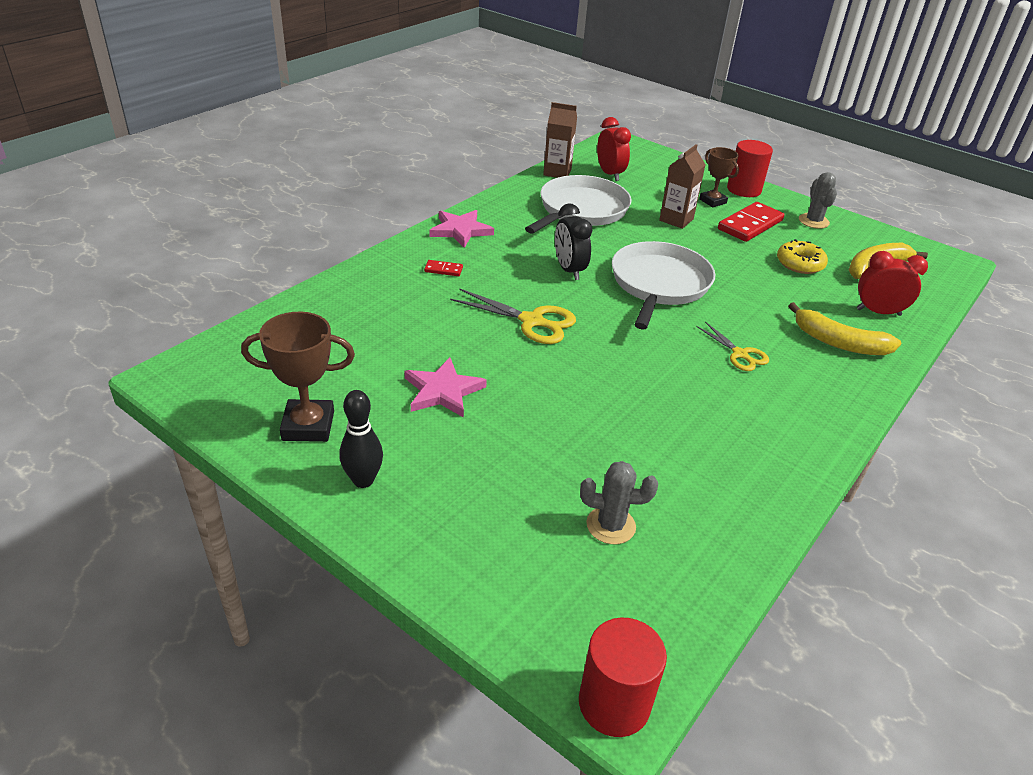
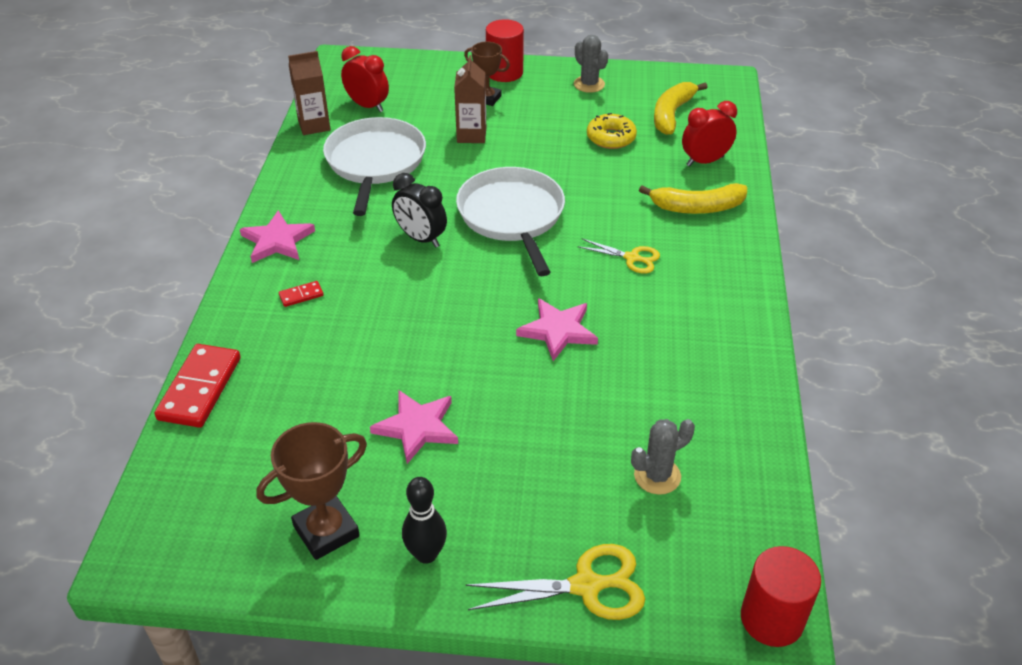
camera: 30 degrees left, 5 degrees up
yellow scissors [450,288,576,344] -> yellow scissors moved to [465,544,645,620]
red domino [718,202,784,242] -> red domino moved to [154,344,241,428]
none -> pink star [516,298,598,361]

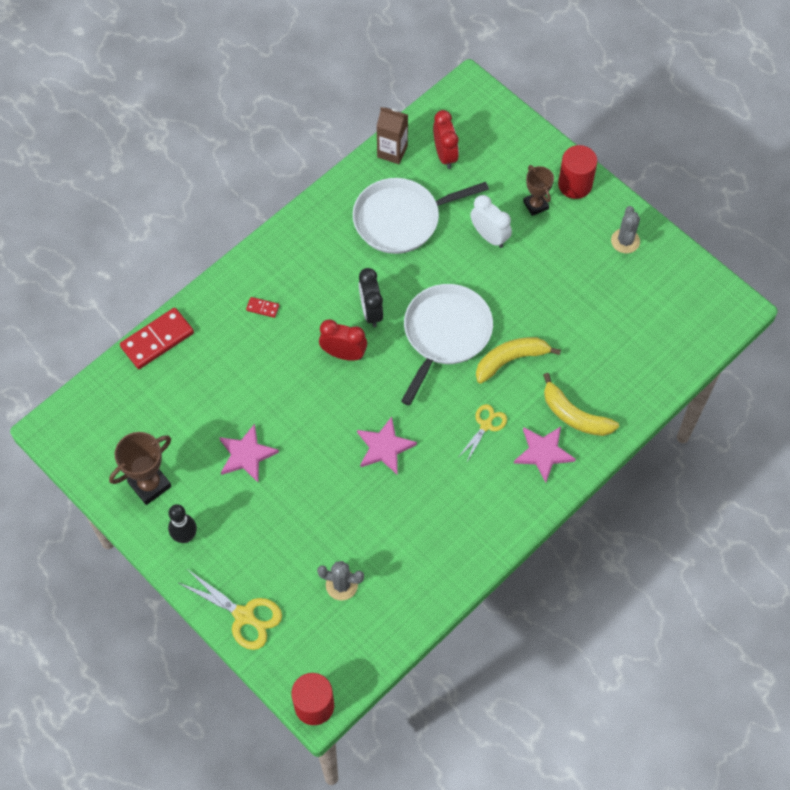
camera: 40 degrees right, 20 degrees up
pink star [240,210,315,263] -> pink star moved to [514,427,576,482]
brown trophy [256,422,367,560] -> brown trophy turned 45 degrees counterclockwise [109,432,172,505]
white pan [323,117,426,216] -> white pan turned 150 degrees counterclockwise [353,178,489,254]
brown carton [454,55,486,143] -> white clock [470,195,512,248]
yellow scissors [577,238,660,274] -> yellow scissors turned 120 degrees counterclockwise [459,404,507,461]
yellow donut [587,113,637,149] -> none
yellow banana [654,82,708,135] -> yellow banana moved to [476,337,561,384]
red clock [682,101,737,167] -> red clock moved to [319,320,367,361]

